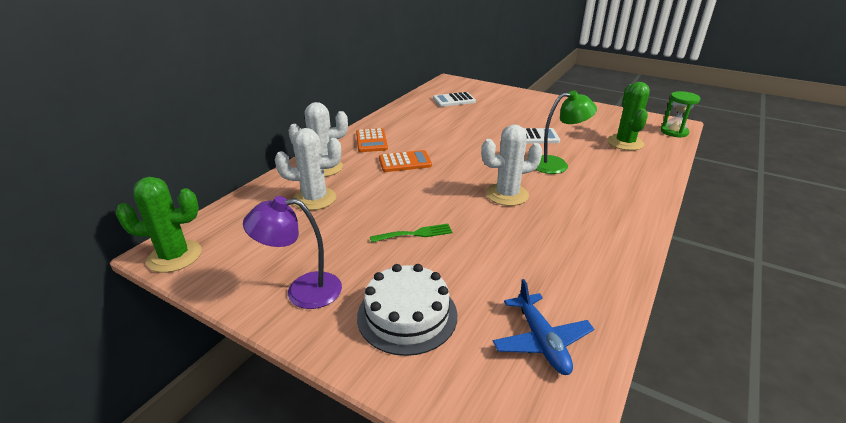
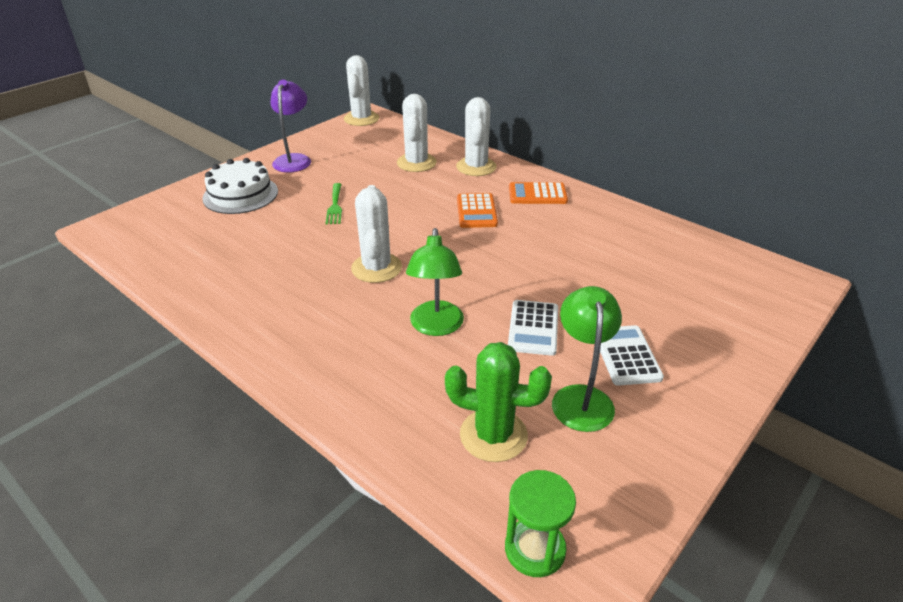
camera: 100 degrees right, 5 degrees up
green cactus [115,177,202,273] -> white cactus [344,55,379,126]
white calculator [433,92,476,107] -> white calculator moved to [600,325,664,386]
blue plane [493,279,594,375] -> none
none -> green lamp [552,286,622,432]

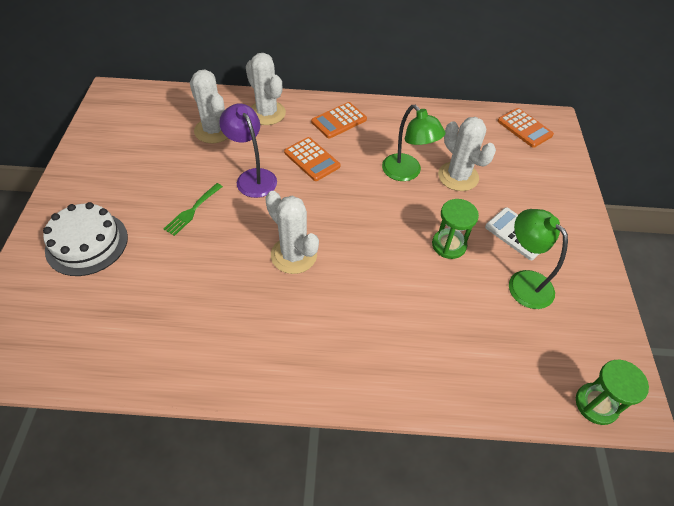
camera: 40 degrees left, 15 degrees up
purple lamp [270,80,311,173] -> purple lamp moved to [219,104,277,198]
green fork [326,183,342,224] -> green fork turned 75 degrees clockwise [164,183,223,236]
white cactus [344,55,379,126] -> white cactus moved to [438,117,496,191]
green lamp [406,228,464,336] -> green lamp moved to [382,105,445,181]
green cactus [445,342,552,462] -> none
white calculator [508,300,558,356] -> green hourglass [432,199,479,259]
none -> orange calculator [498,108,554,148]

